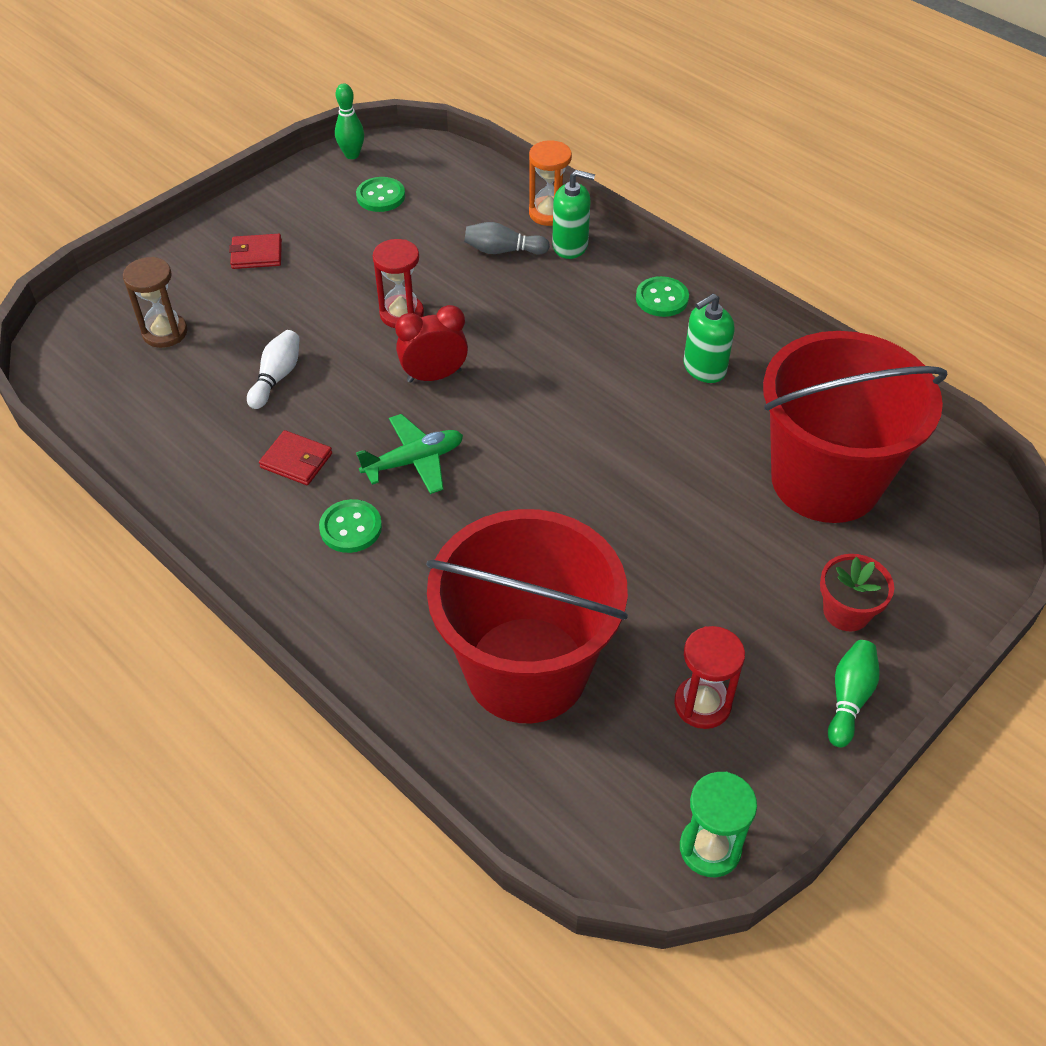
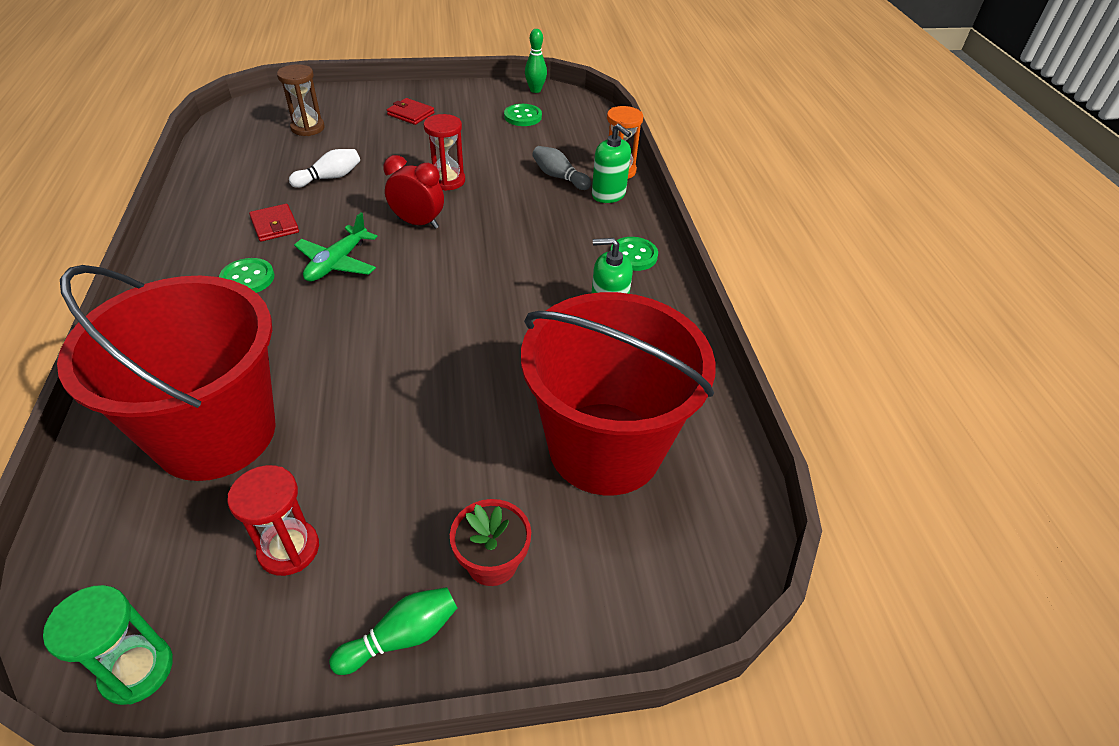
camera: 35 degrees right, 5 degrees down
green plane [356,414,463,494] -> green plane turned 105 degrees clockwise [294,212,377,282]

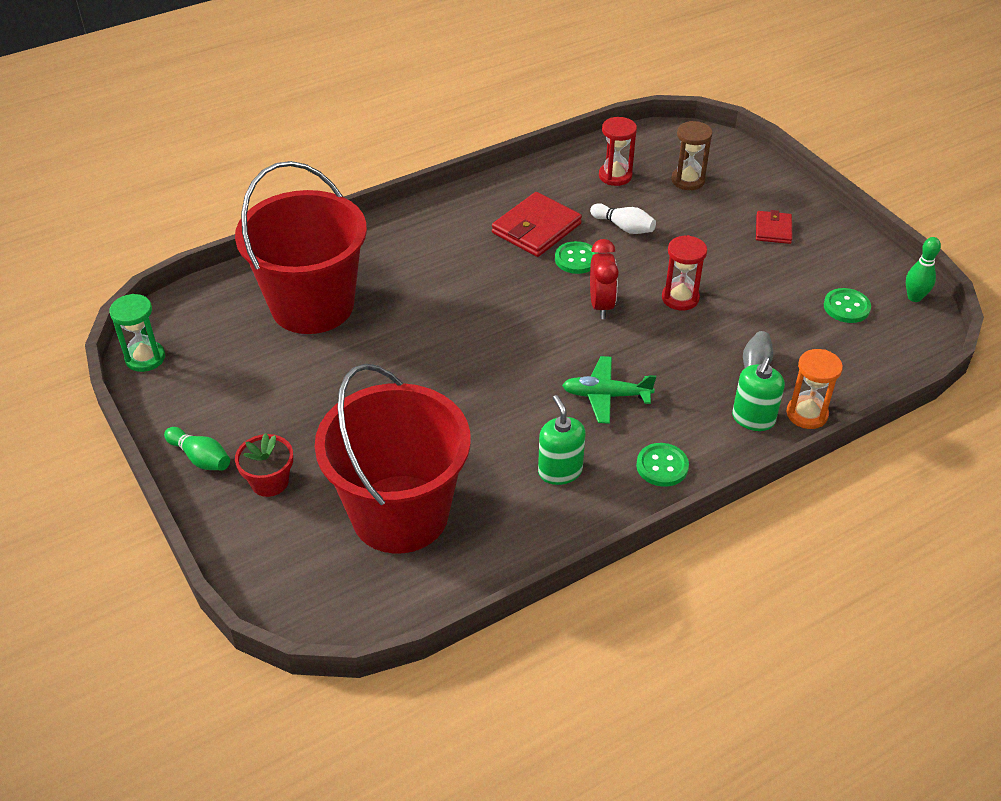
camera: 70 degrees right, 0 degrees up
green button [219,258,274,293] -> green button moved to [555,241,598,274]
red hourglass [227,465,319,576] -> red hourglass moved to [599,117,637,186]
red wallet [249,204,299,242] -> red wallet [492,192,582,257], size x1.74
green plane [294,212,377,282] -> green plane moved to [562,356,656,424]

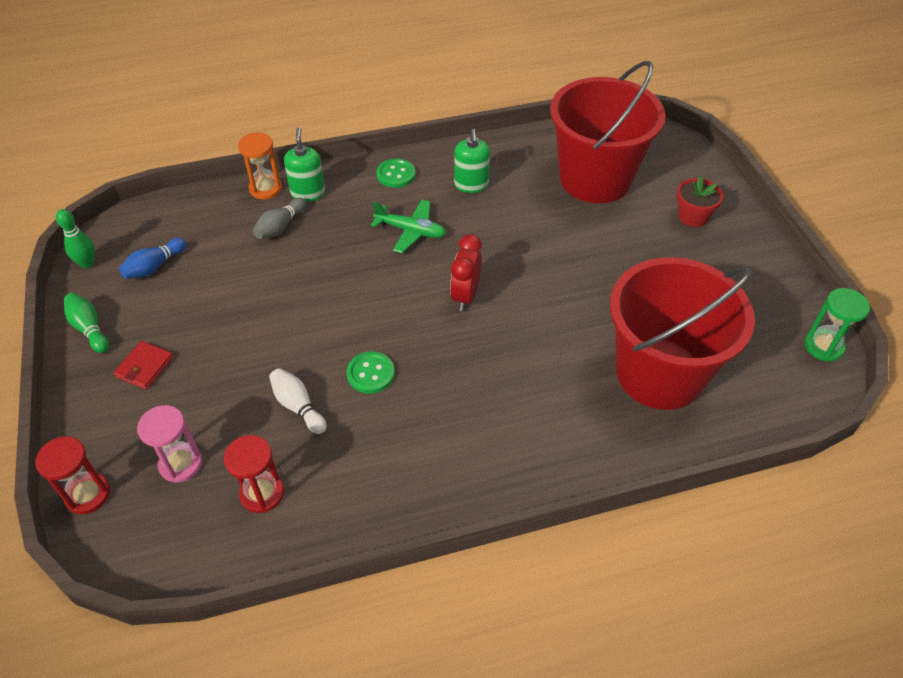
camera: 165 degrees left, 5 degrees up
green bowling pin [164,427,230,470] -> green bowling pin moved to [64,293,109,353]
red wallet [492,192,582,257] -> none
red clock [590,239,619,319] -> red clock moved to [450,234,482,311]
red hourglass [662,235,707,310] -> red hourglass moved to [35,436,110,514]
brown hourglass [671,121,712,190] -> pink hourglass [137,405,202,483]
green soap dispenser [732,357,785,431] -> green soap dispenser turned 45 degrees counterclockwise [284,127,325,202]
green button [824,288,871,323] -> blue bowling pin [119,238,187,279]

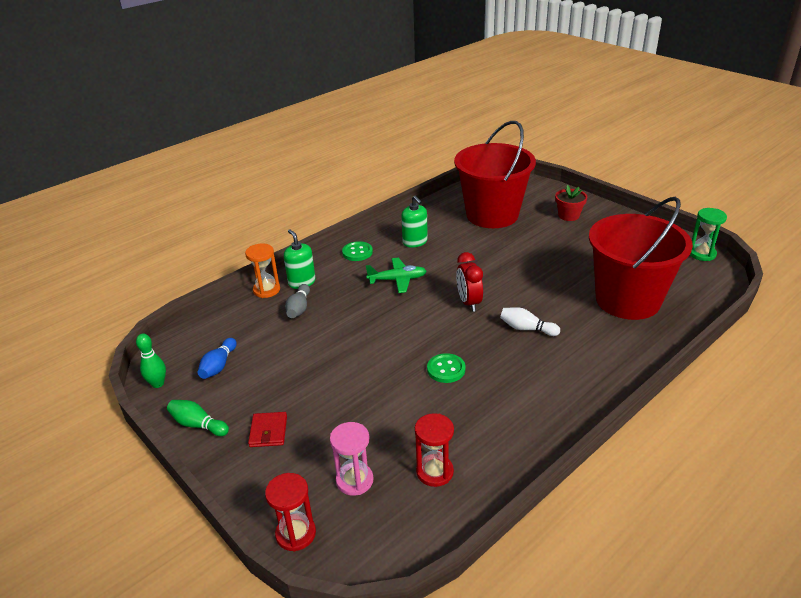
camera: 25 degrees left, 15 degrees down
white bowling pin [269,368,327,434] -> white bowling pin moved to [500,307,560,336]

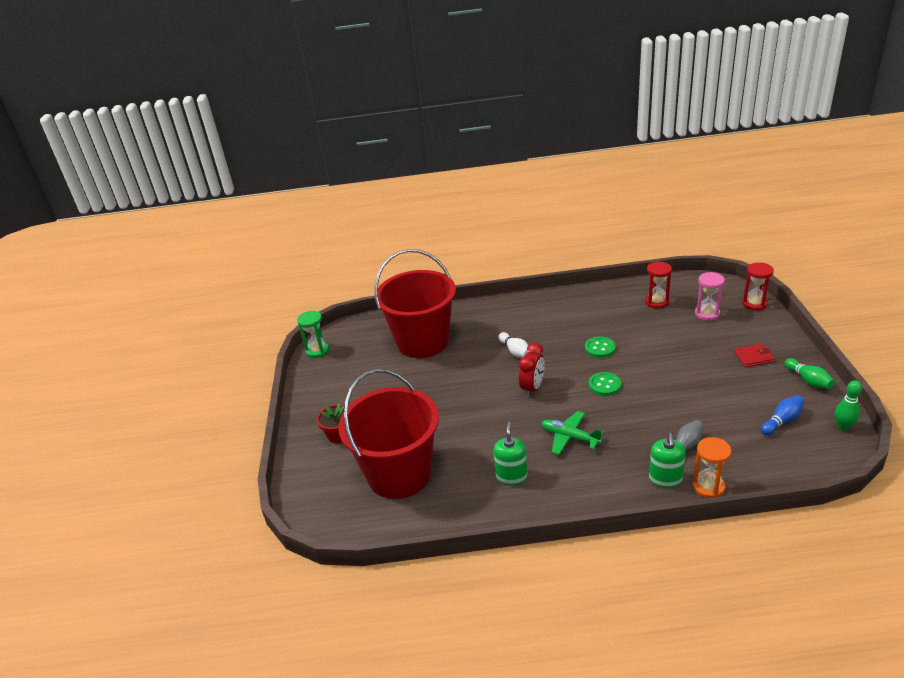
camera: 140 degrees left, 0 degrees up
red wallet [248,412,287,447] -> red wallet turned 45 degrees clockwise [734,344,774,367]
green button [342,241,373,261] -> green button moved to [589,372,621,396]

